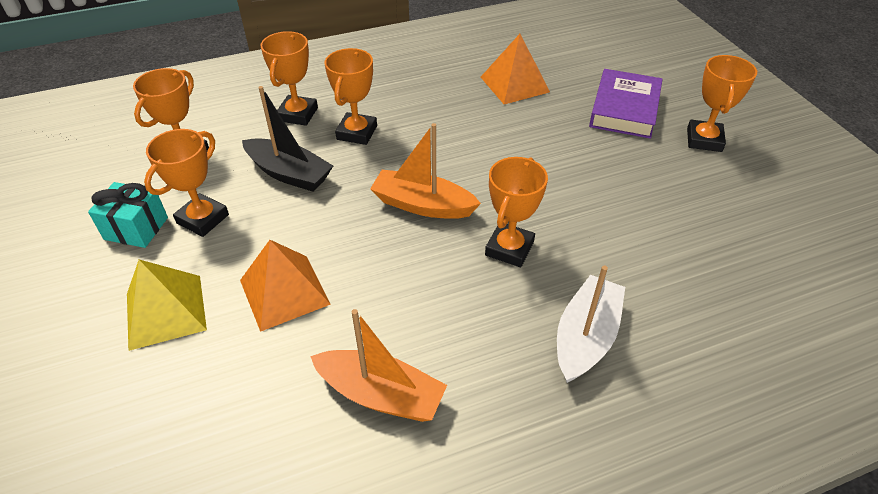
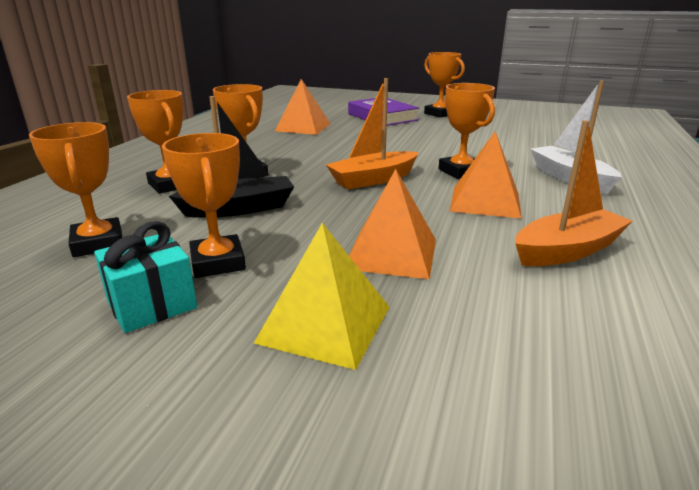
camera: 50 degrees left, 20 degrees down
none -> orange pyramid [450,131,522,219]

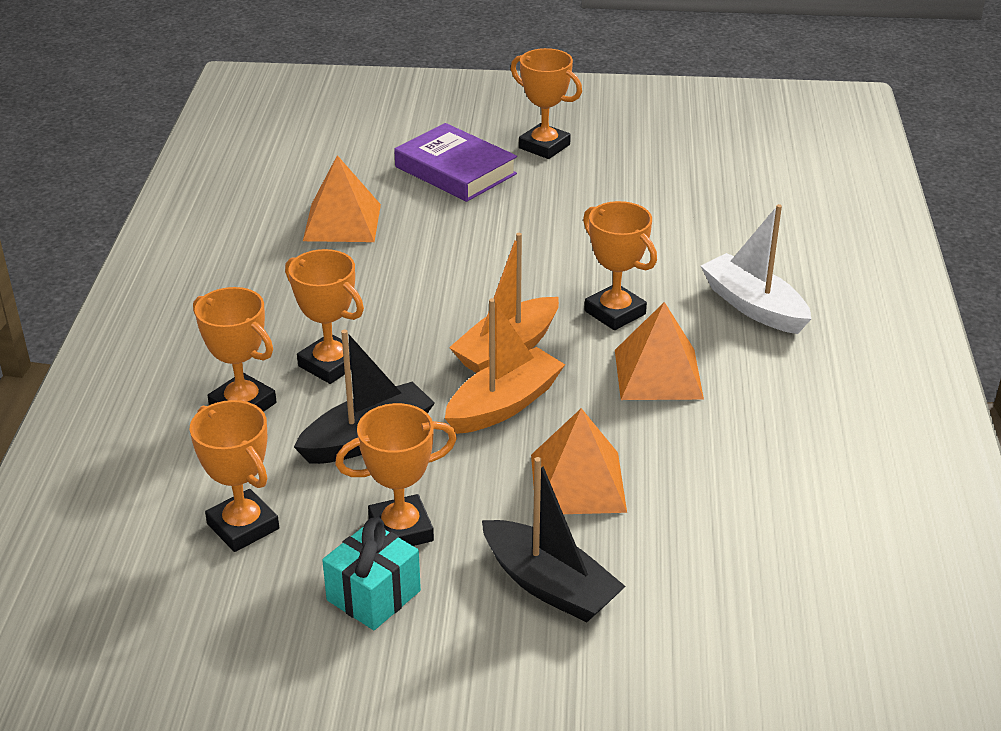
camera: 15 degrees left, 10 degrees up
orange trophy [162,133,246,278] -> orange trophy turned 75 degrees counterclockwise [335,403,457,546]
yellow pyramid [254,223,389,370] -> black boat [482,457,626,623]
orange boat [515,120,633,266] -> orange boat moved to [445,298,565,434]

